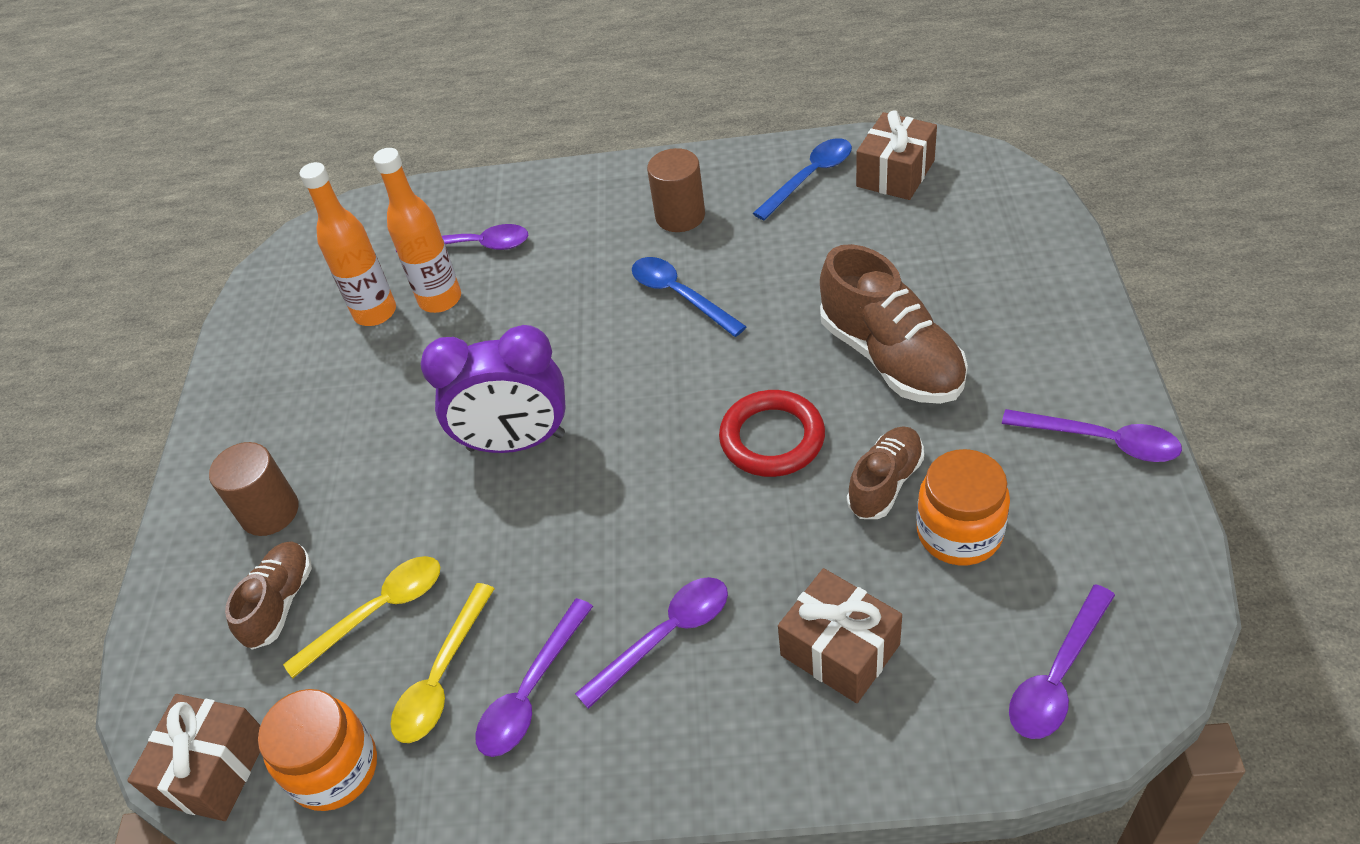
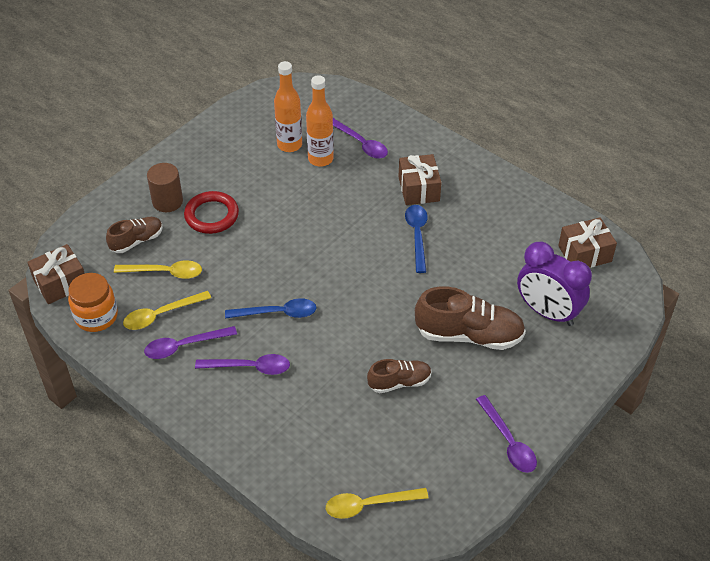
camera: 35 degrees right, 0 degrees up
purple clock [421,325,566,453] -> purple clock moved to [517,241,592,326]
brown cylinder [647,148,705,232] -> none
red ring [719,390,825,477] -> red ring moved to [184,191,239,234]
blue spoon [753,138,852,220] -> blue spoon moved to [225,298,317,319]
brown gift [778,568,902,703] -> brown gift moved to [398,154,442,205]
brown shoe [820,244,968,404] -> brown shoe turned 90 degrees counterclockwise [415,287,526,350]
orange jar [916,449,1010,565] -> none
purple spoon [1009,584,1115,739] -> yellow spoon [326,488,429,519]

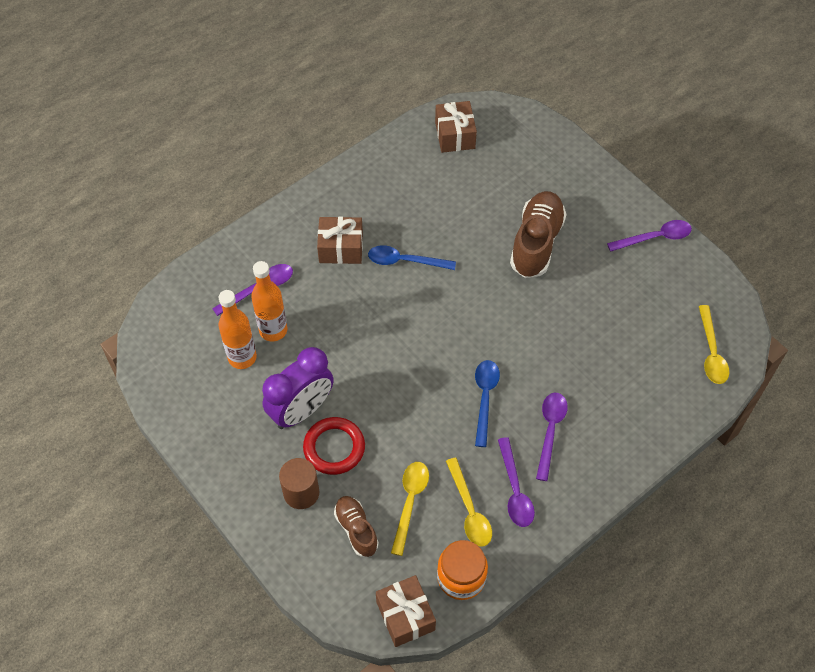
camera: 80 degrees left, 10 degrees up
brown shoe [367,359,432,393] -> none
purple clock [517,241,592,326] -> purple clock moved to [262,347,334,429]

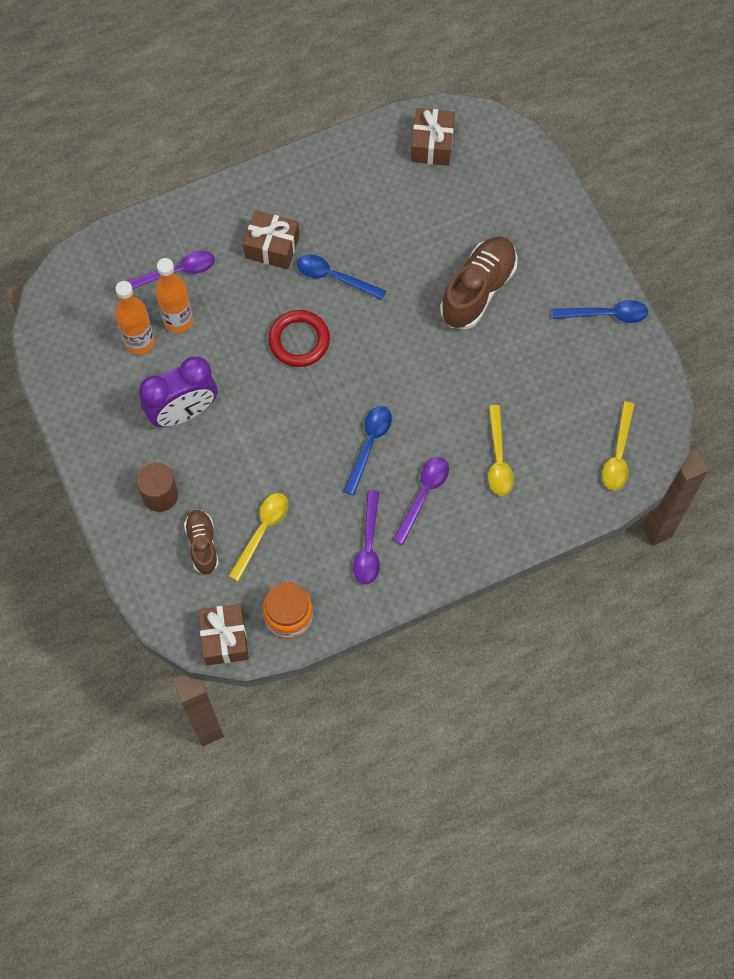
camera: 15 degrees right, 10 degrees up
red ring [303,417,365,475] -> red ring moved to [268,310,330,367]
yellow spoon [446,458,492,547] -> yellow spoon moved to [488,405,514,496]
purple spoon [607,220,692,252] -> blue spoon [552,300,648,323]

